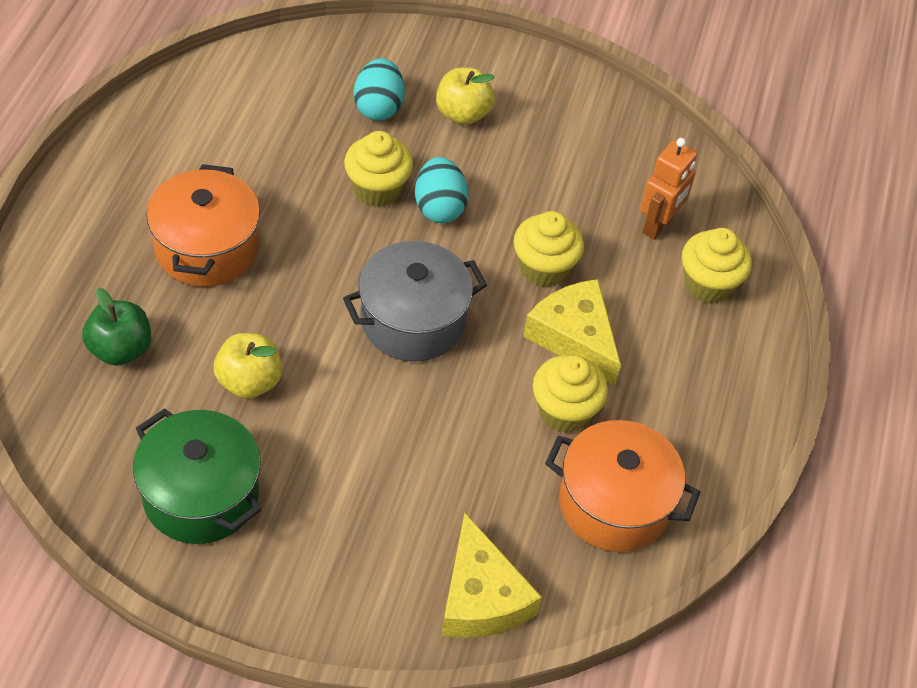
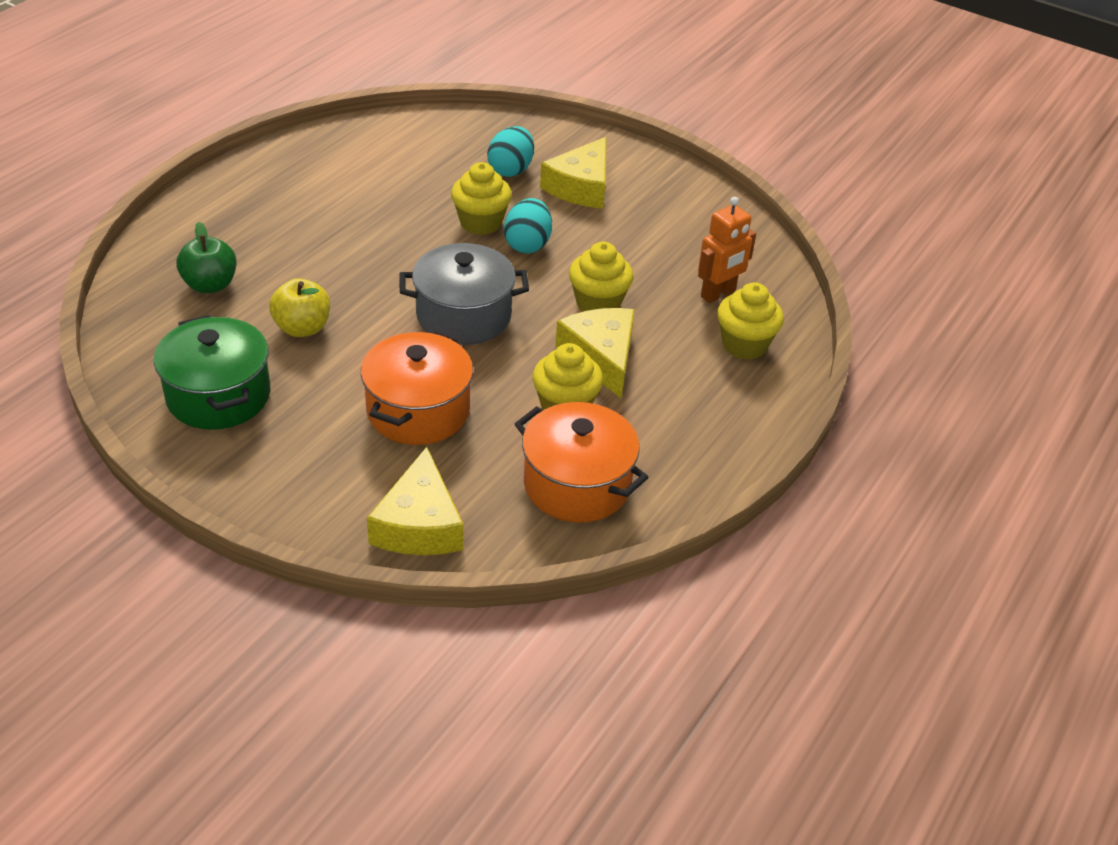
camera: 20 degrees right, 10 degrees down
orange pot [146,164,260,287] -> orange pot moved to [361,330,473,445]
yellow apple [436,67,495,125] -> yellow cheese [540,137,606,209]

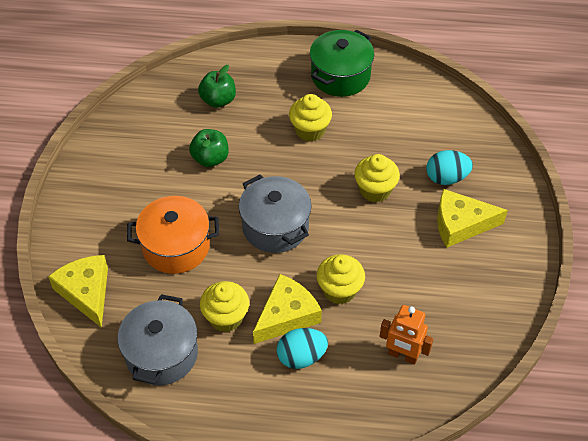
camera: 65 degrees right, 10 degrees up
green pot [154,315,270,430] -> green pot moved to [310,30,374,97]
yellow apple [269,278,330,337] -> green apple [189,129,229,167]
yellow cheese [367,447,464,555] -> yellow cheese turned 90 degrees clockwise [48,255,108,328]
turquoise egg [504,198,552,253] -> turquoise egg moved to [277,328,328,369]
orange pot [515,402,648,523] -> grey pot [118,294,198,386]
yellow cupcake [717,282,784,360] -> yellow cupcake moved to [289,94,332,142]

